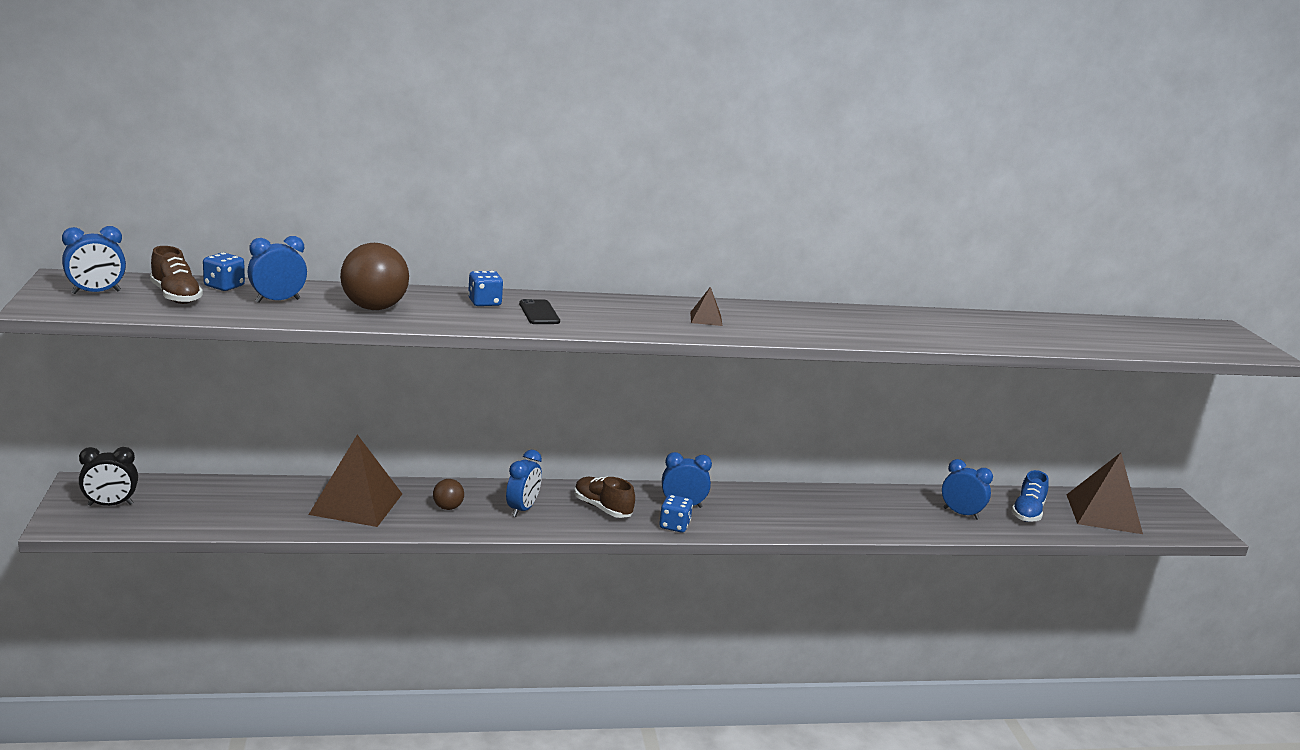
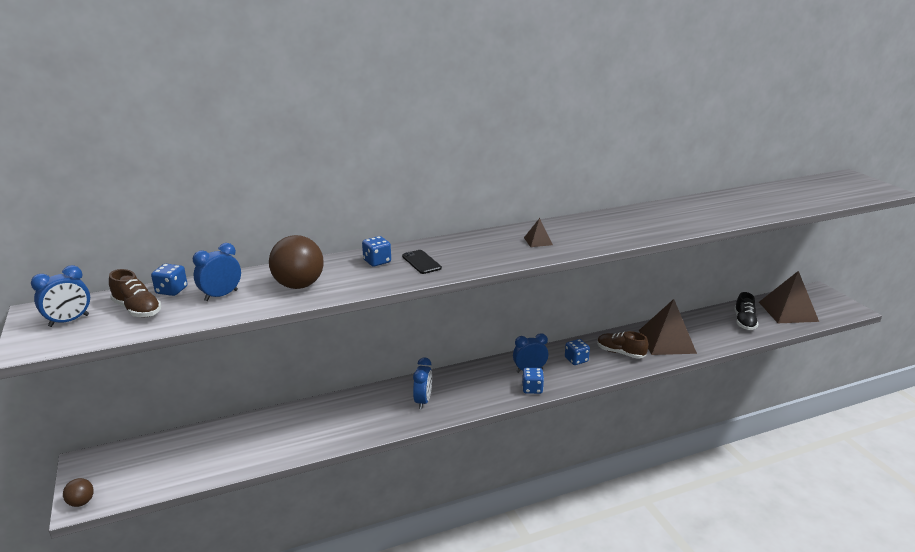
camera: 10 degrees left, 5 degrees up
black clock [79,447,138,506] -> none
brown pyramid [308,435,402,527] -> brown pyramid moved to [639,299,697,355]
brown ball [433,479,464,510] -> brown ball moved to [63,478,94,507]
brown shoe [574,476,635,518] -> brown shoe moved to [597,331,648,359]
blue clock [942,459,993,520] -> none
blue shoe [1012,470,1049,522] -> black shoe [734,292,758,330]
none -> blue dice [565,339,590,365]

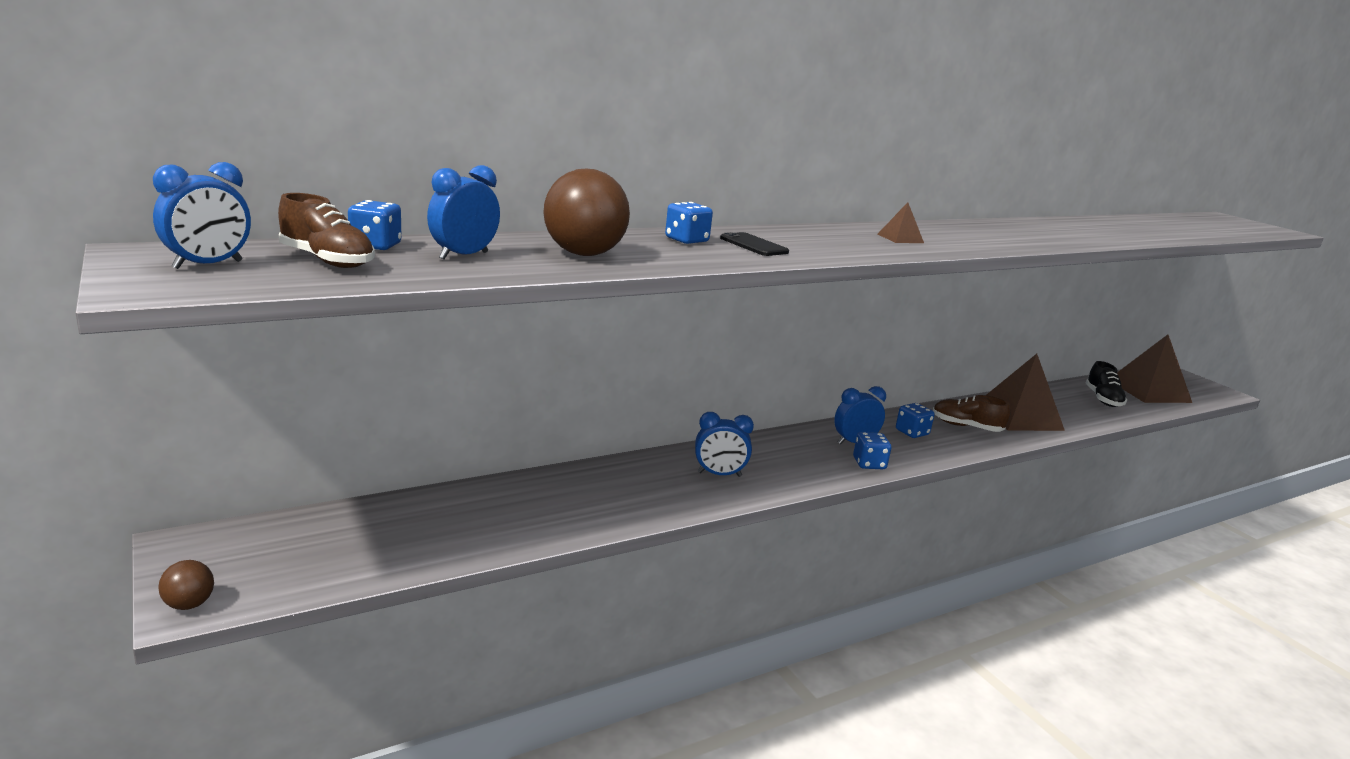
camera: 10 degrees left, 5 degrees down
blue clock [413,357,432,409] -> blue clock turned 90 degrees clockwise [695,412,754,477]

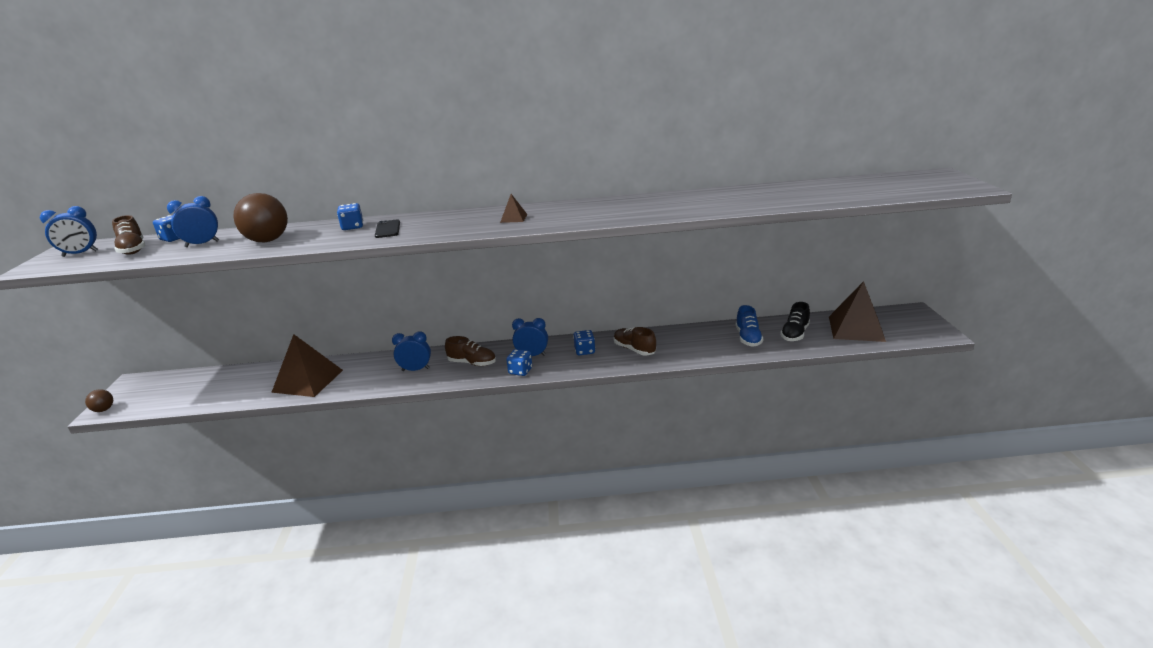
camera: 30 degrees right, 5 degrees up
blue clock [695,412,754,477] -> blue clock turned 150 degrees clockwise [392,331,431,371]
brown pyramid [986,354,1065,431] -> brown pyramid moved to [271,334,343,397]
none -> brown shoe [445,336,496,366]
none -> blue shoe [736,305,764,347]

